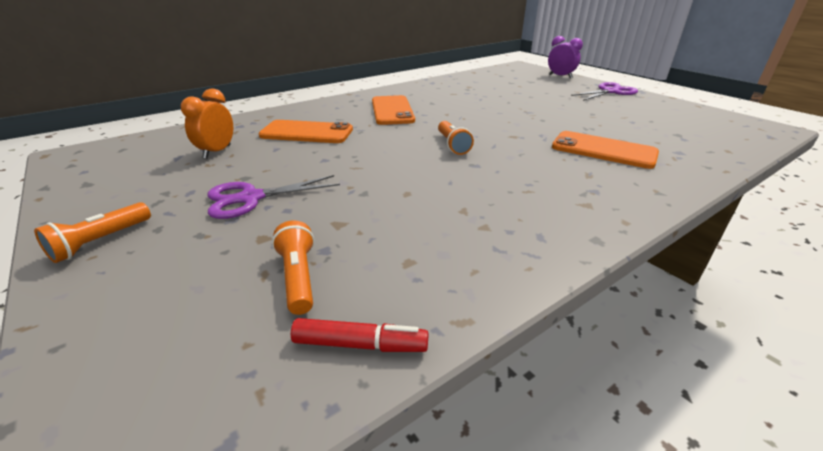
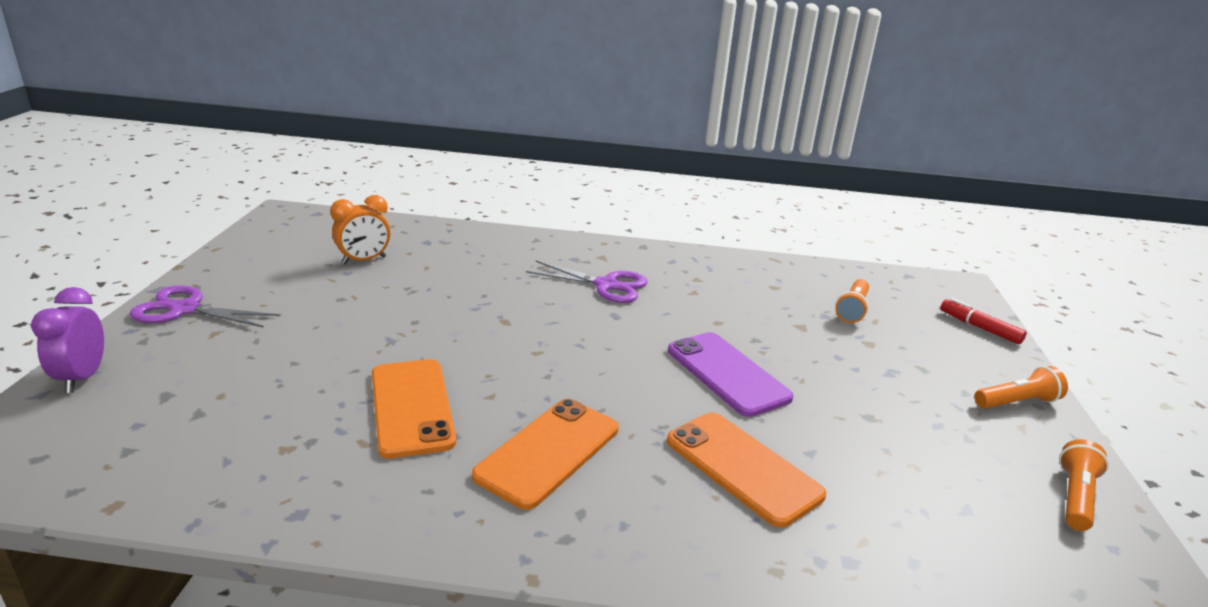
camera: 140 degrees left, 5 degrees down
orange clock [181,88,233,159] -> orange clock moved to [330,195,391,264]
purple scissors [208,175,340,219] -> purple scissors moved to [526,261,648,303]
red marker [291,318,429,352] -> red marker moved to [940,298,1027,344]
orange flashlight [438,121,474,155] -> orange flashlight moved to [1059,439,1109,531]
orange phone [552,131,659,169] -> orange phone moved to [372,359,456,459]
none -> purple phone [668,332,794,417]

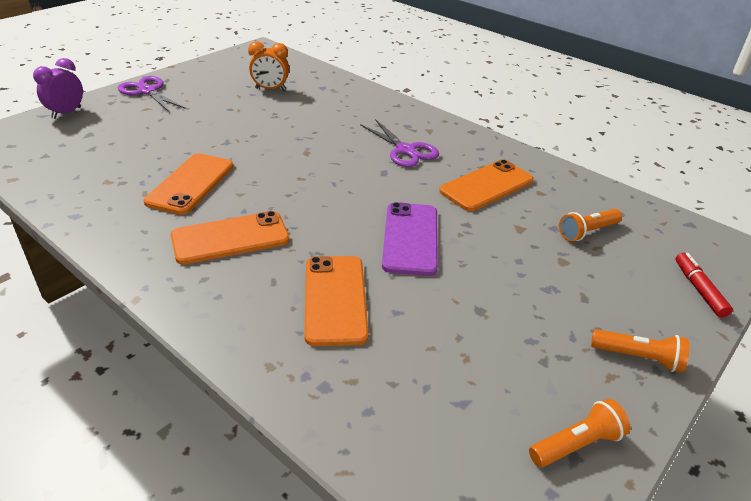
camera: 35 degrees right, 10 degrees up
none -> orange phone [439,160,534,211]

